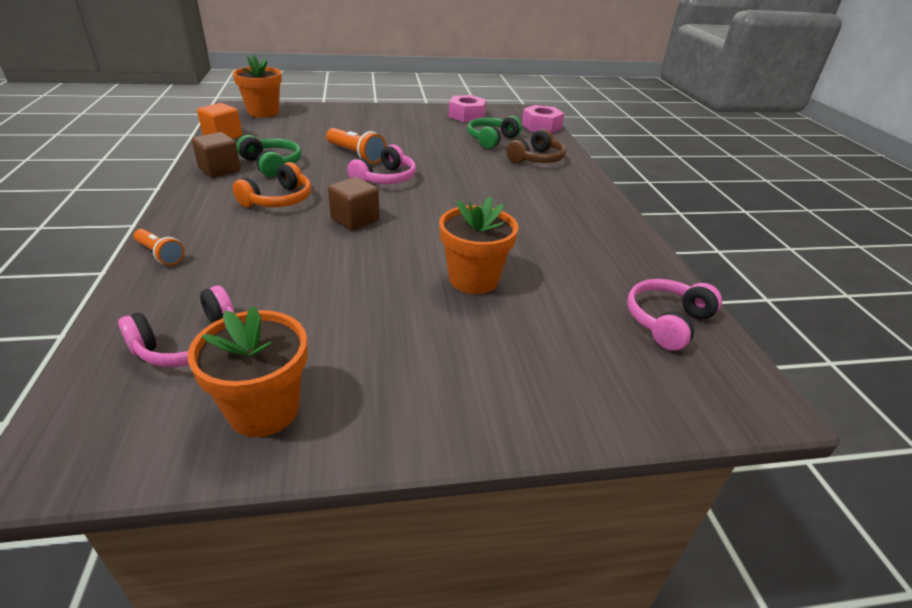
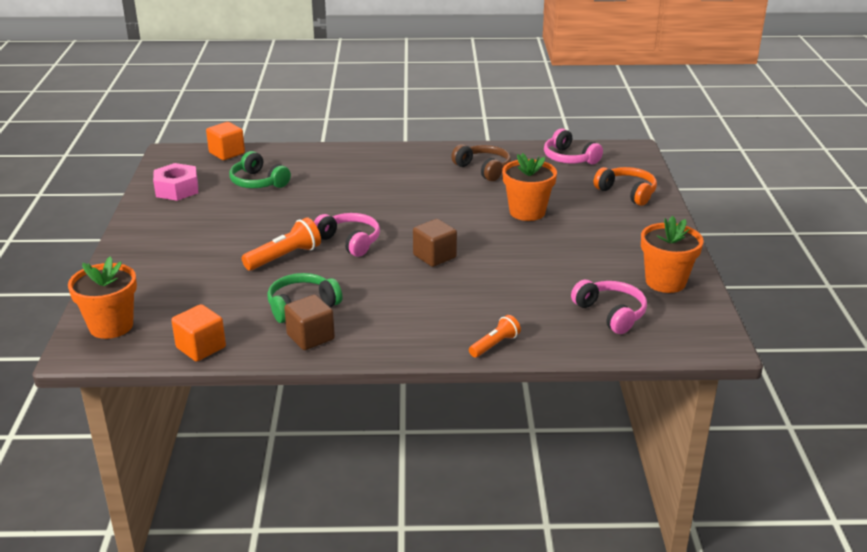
camera: 80 degrees left, 5 degrees down
orange headphones [233,162,311,207] -> orange headphones moved to [594,167,657,206]
brown headphones [506,129,566,163] -> brown headphones moved to [451,144,511,181]
pink nut [522,105,564,133] -> orange cube [206,122,245,160]

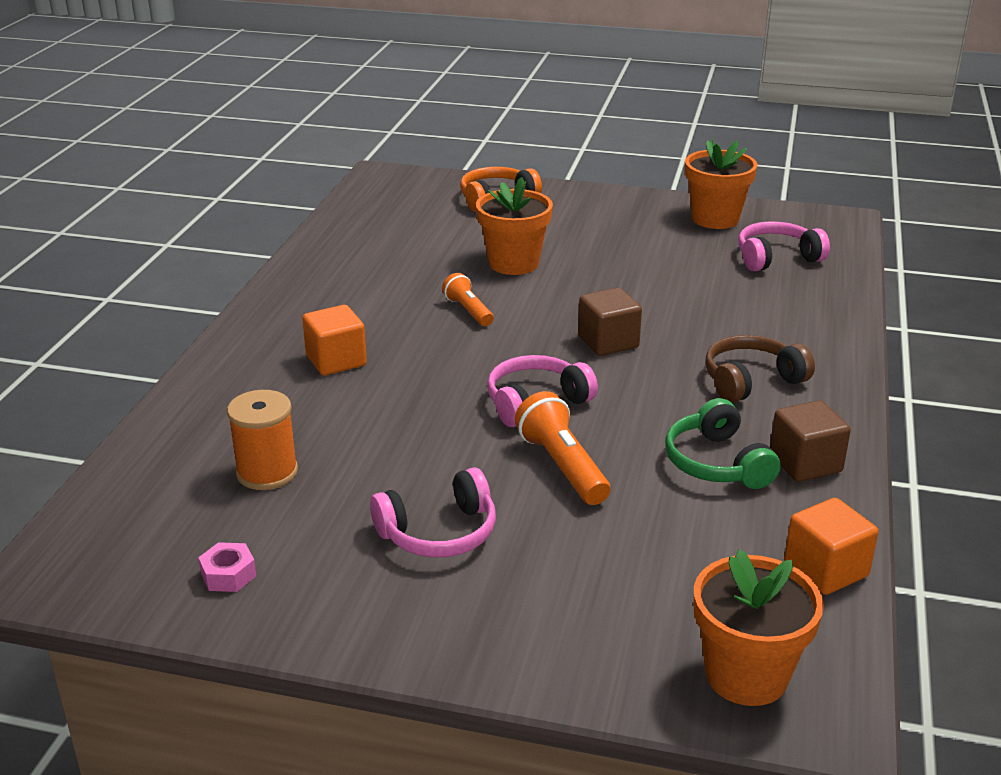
camera: 75 degrees left, 0 degrees up
pink nut [153,163,198,201] -> pink nut [198,542,256,592], size x0.55
orange cube [206,122,245,160] -> orange cube moved to [302,305,367,375]
green headphones [229,151,291,188] -> orange spool [227,390,298,490]
brown headphones [451,144,511,181] -> brown headphones moved to [705,335,815,403]
orange flashlight [469,315,521,358] -> orange flashlight moved to [442,273,494,326]
pink headphones [544,128,603,164] -> pink headphones moved to [370,467,496,558]

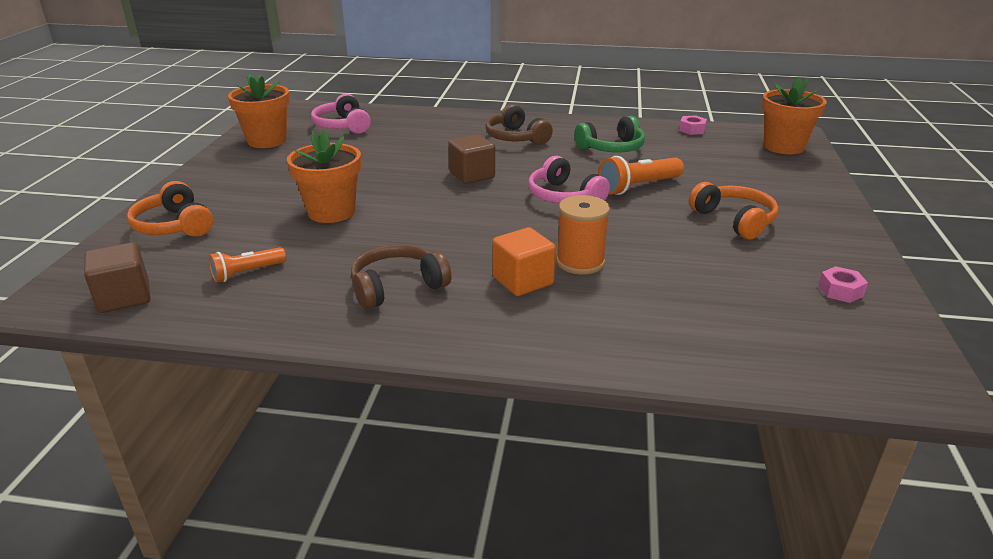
camera: 95 degrees left, 0 degrees up
orange spool [227,390,298,490] -> orange spool moved to [556,195,610,275]
pink headphones [370,467,496,558] -> orange headphones [689,182,779,239]
orange flashlight [442,273,494,326] -> orange flashlight moved to [209,247,286,283]
brown cube [770,400,851,482] -> brown cube moved to [84,242,151,313]
orange cube [784,498,878,595] -> pink nut [679,115,707,135]
none -> brown headphones [351,244,451,310]

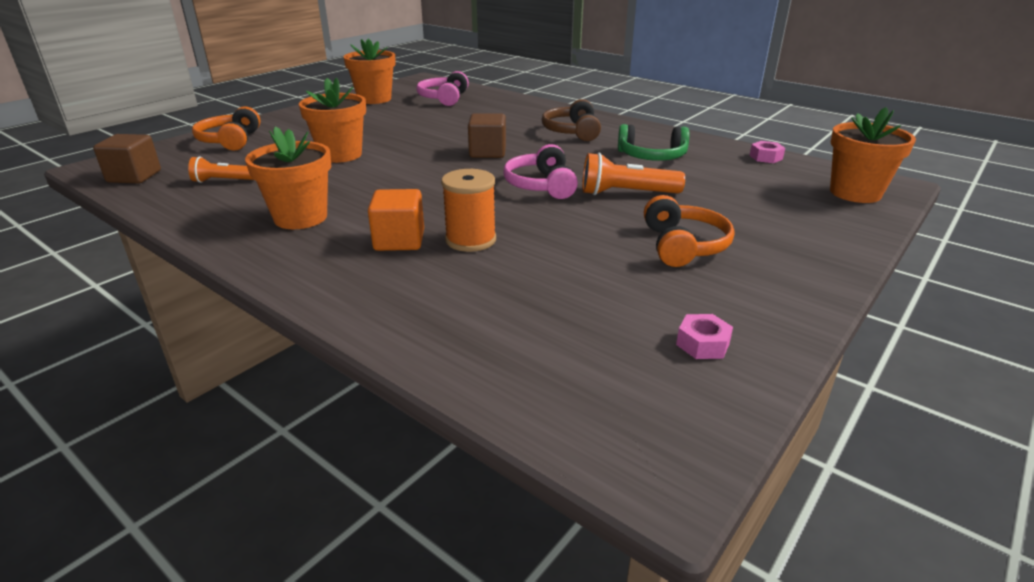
camera: 30 degrees right, 0 degrees up
brown headphones [351,244,451,310] -> orange flower pot [245,126,331,229]

